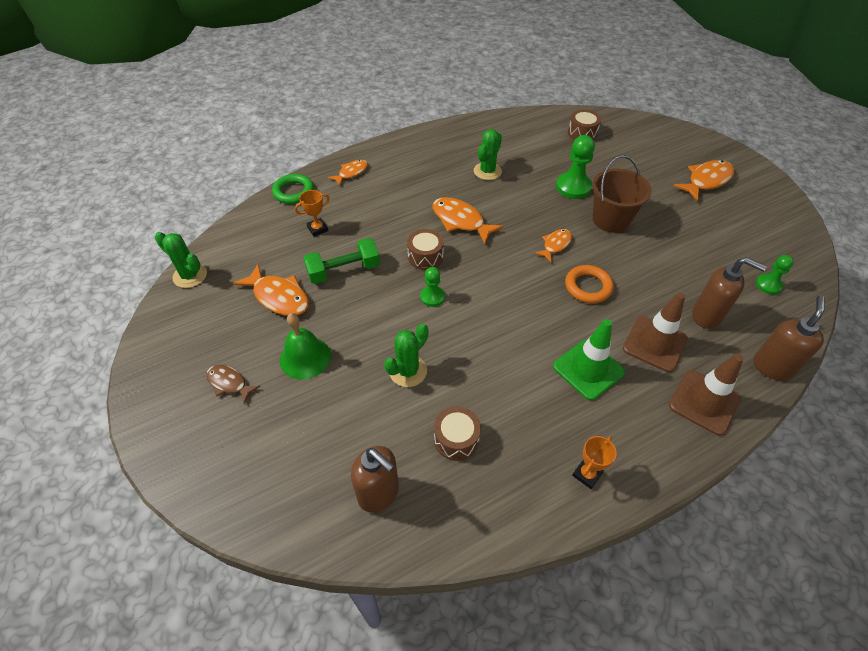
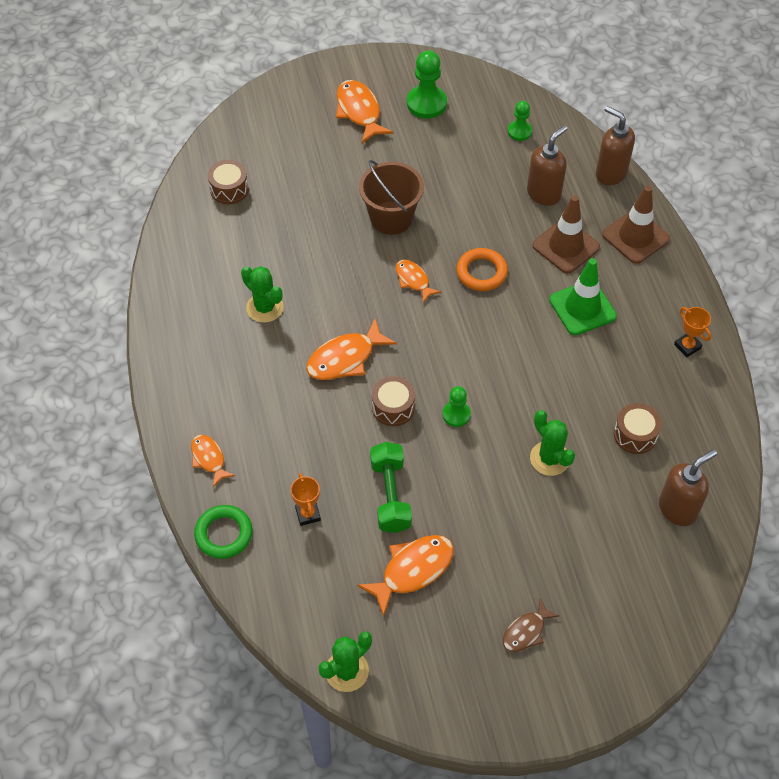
camera: 75 degrees left, 5 degrees up
green bell [280,313,331,380] -> none
green pawn [556,135,595,199] -> green pawn moved to [407,50,447,119]

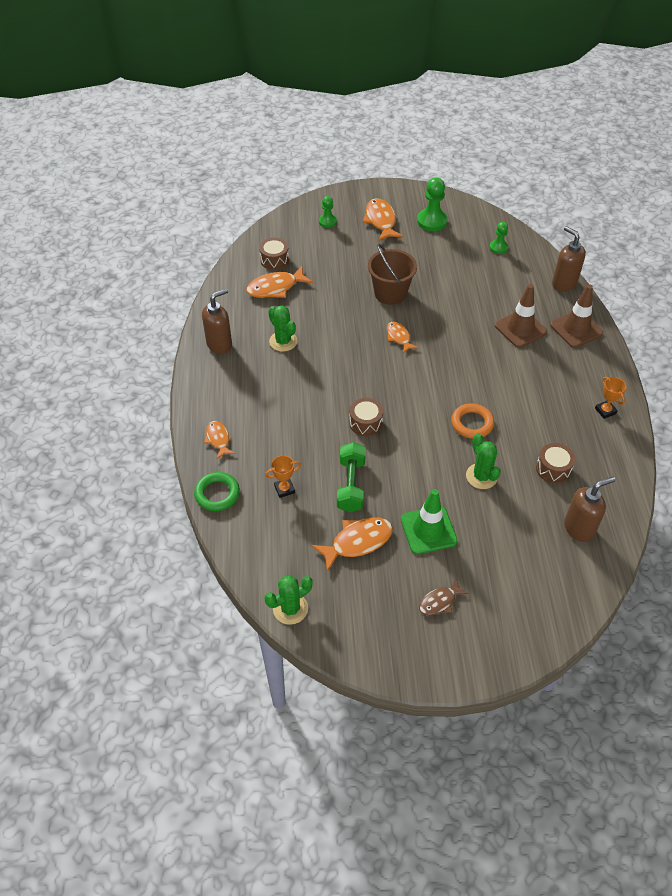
camera: 10 degrees right, 5 degrees down
orange trophy [291,473,321,526] -> orange trophy turned 75 degrees clockwise [265,455,301,498]
orange fish [306,318,397,380] -> orange fish moved to [246,266,313,298]
green pawn [443,386,471,427] -> green pawn moved to [319,196,337,228]
orange ring [457,248,508,291] -> orange ring moved to [451,403,494,439]
brown soap dispenser [527,125,568,206] -> brown soap dispenser moved to [202,288,232,354]
green traffic cone [549,258,617,335] -> green traffic cone moved to [401,489,458,554]

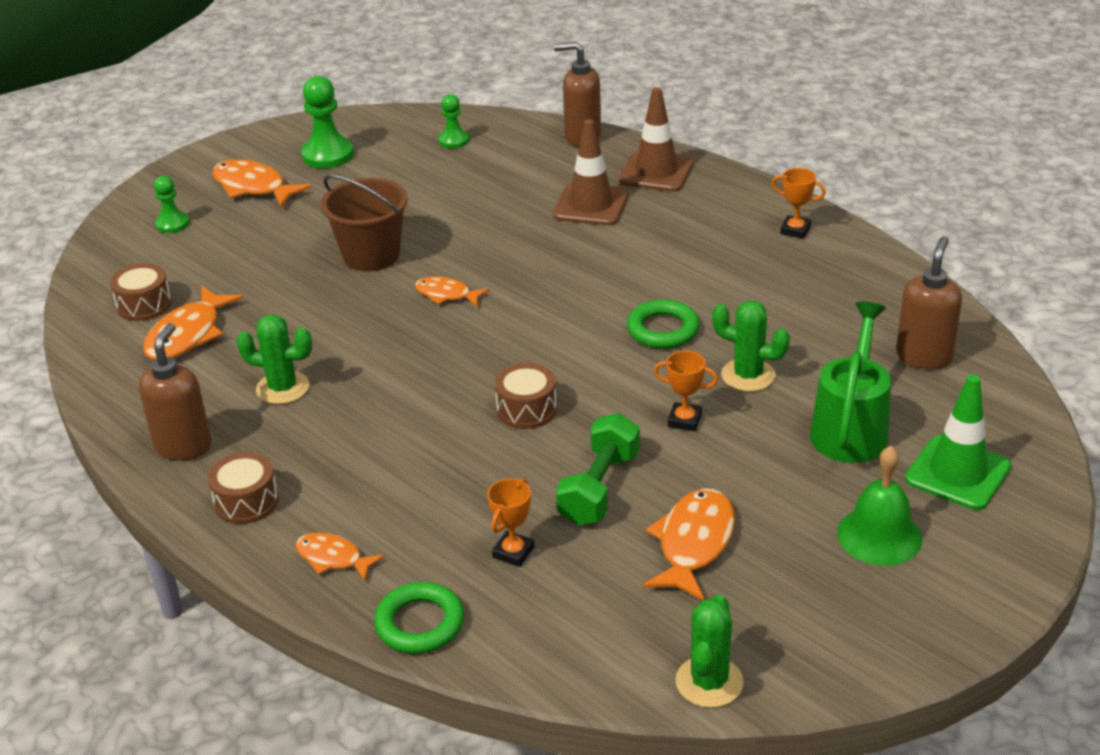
camera: 40 degrees left, 15 degrees down
green dumbbell [337,442,366,512] -> green dumbbell turned 60 degrees clockwise [556,413,640,526]
green traffic cone [401,489,458,554] -> green traffic cone moved to [905,374,1011,510]
brown fish [419,578,469,615] -> green bell [837,446,922,566]
orange ring [451,403,494,439] -> green ring [627,300,700,349]
brown drum [536,443,575,483] -> brown drum moved to [208,452,279,524]
none -> orange trophy [654,351,718,431]
none -> green watering can [810,302,891,463]

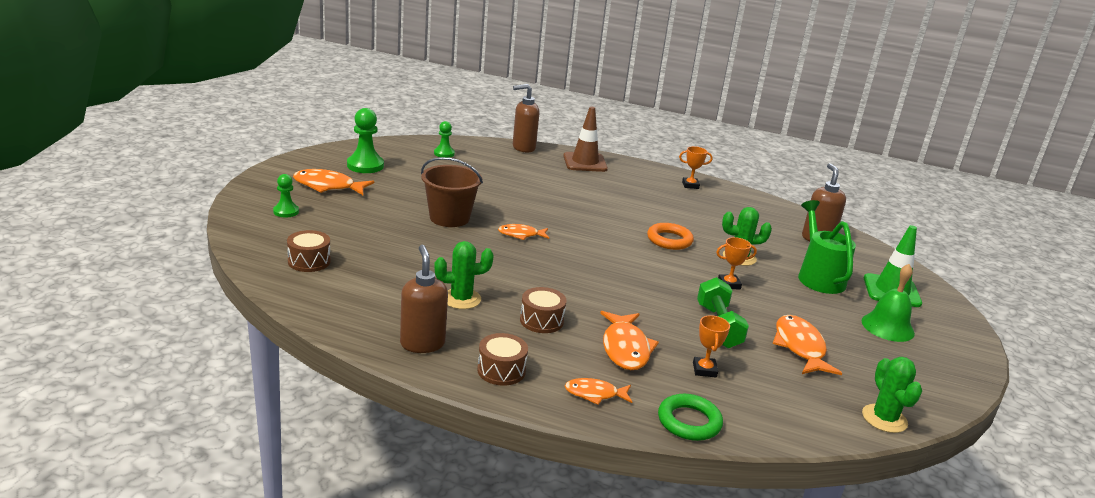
camera: 30 degrees left, 10 degrees down
orange fish [143,286,243,360] -> orange fish moved to [600,311,659,370]
brown drum [495,363,557,429] -> brown drum moved to [520,287,567,333]
brown traffic cone [553,119,629,226] -> none
green ring [627,300,700,349] -> orange ring [647,223,694,250]

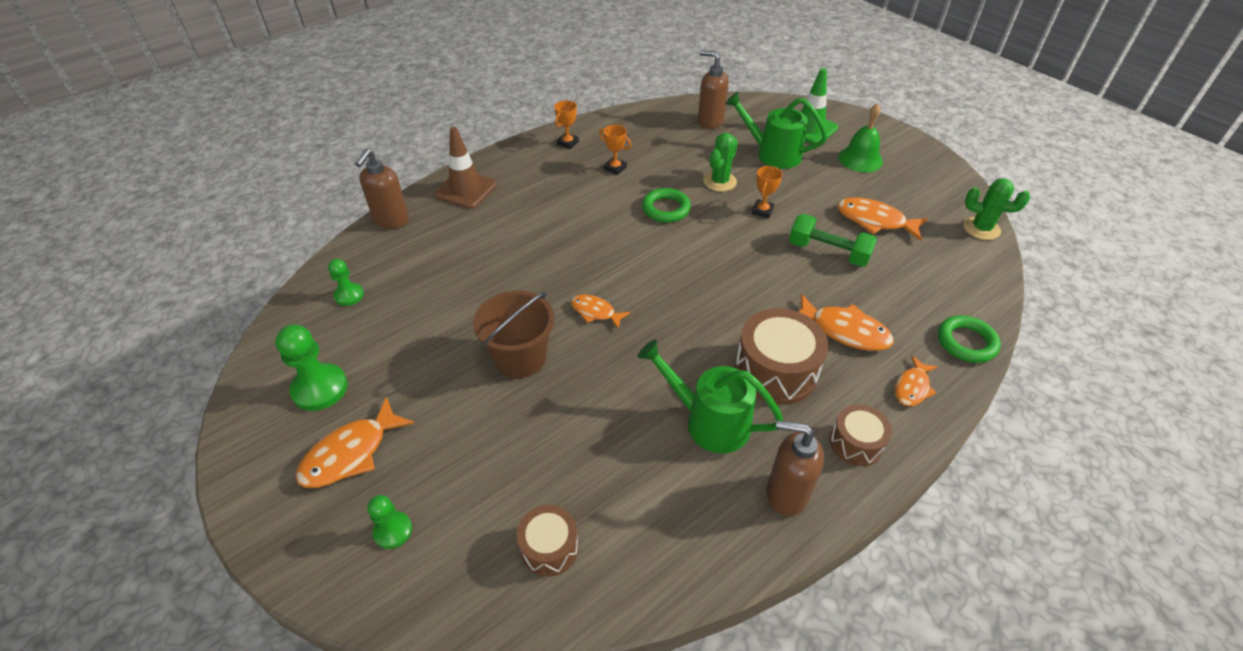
camera: 55 degrees left, 20 degrees up
green cactus [434,241,494,309] -> green watering can [638,339,784,453]
orange fish [498,224,549,240] -> orange fish turned 90 degrees clockwise [571,294,630,329]
brown drum [520,287,567,333] -> brown drum [735,308,828,405], size x1.71
orange ring [647,223,694,250] -> green ring [642,188,691,223]
orange trophy [693,315,730,378] -> orange trophy moved to [599,125,631,175]

